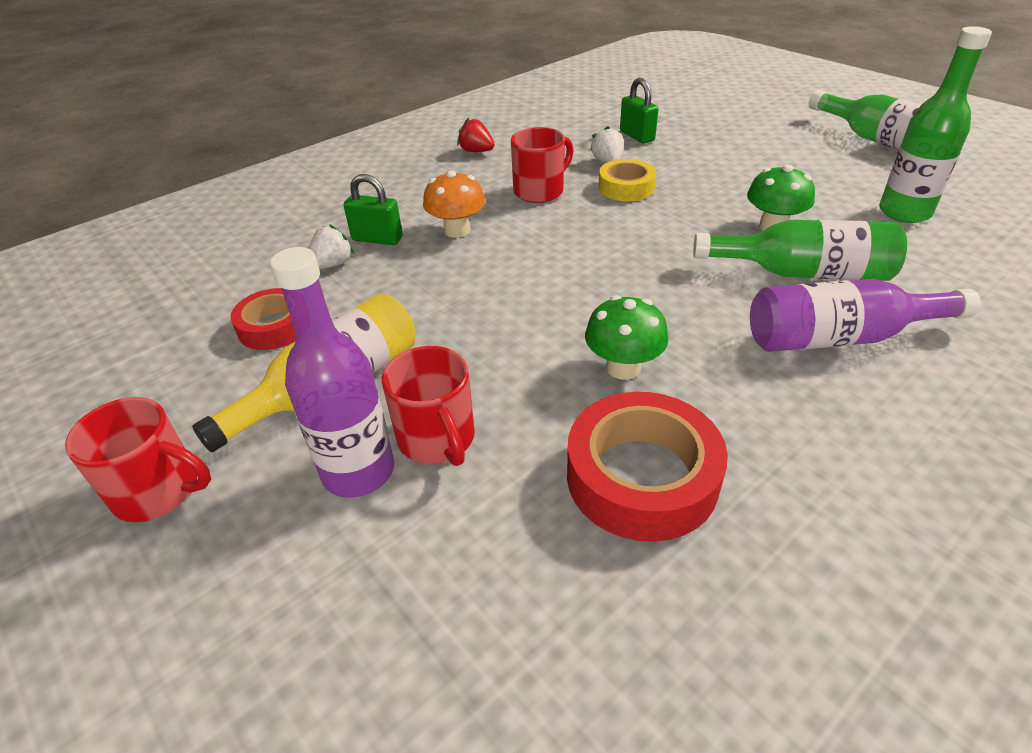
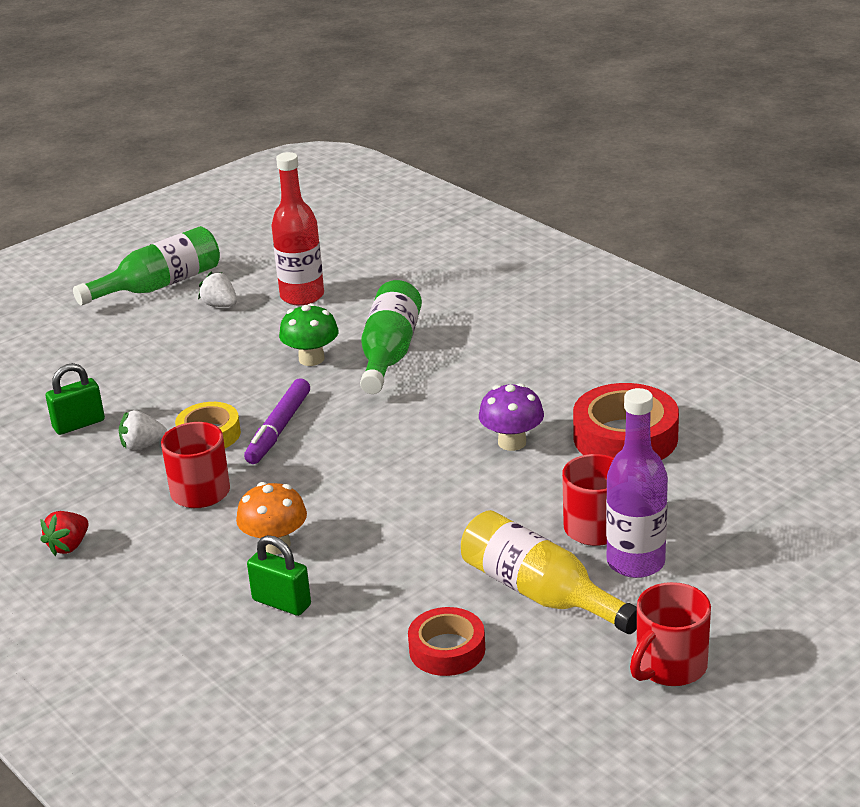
camera: 90 degrees left, 10 degrees down
red mug [65,397,211,522] -> red mug turned 150 degrees counterclockwise [630,582,711,686]
white strawberry [309,224,354,269] -> white strawberry moved to [198,271,237,307]
green padlock [344,174,403,245] -> green padlock turned 75 degrees counterclockwise [247,535,311,616]
green mushroom [585,295,669,380] -> purple mushroom [479,383,544,451]
purple bottle [750,279,981,352] -> none
green bottle [879,26,992,223] -> red bottle [271,152,324,306]
none -> purple marker [244,379,310,464]

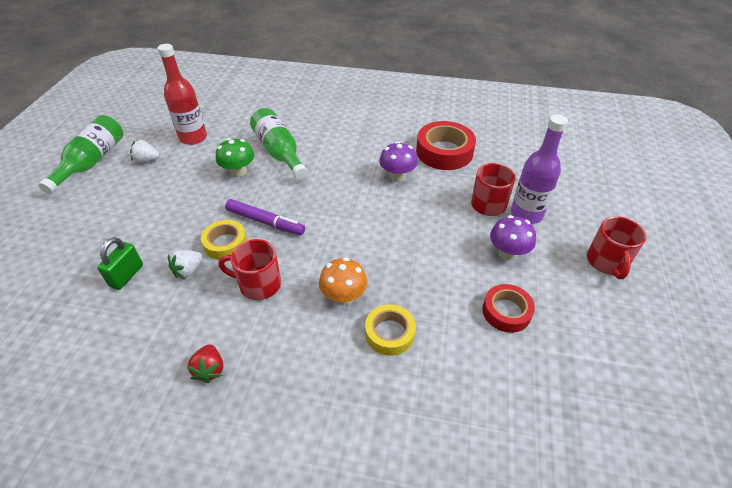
camera: 40 degrees left, 15 degrees up
purple marker [244,379,310,464] -> purple marker turned 45 degrees counterclockwise [225,199,305,235]
green padlock [247,535,311,616] -> yellow tape [365,304,416,356]
yellow bottle [461,510,637,634] -> purple mushroom [490,215,536,260]

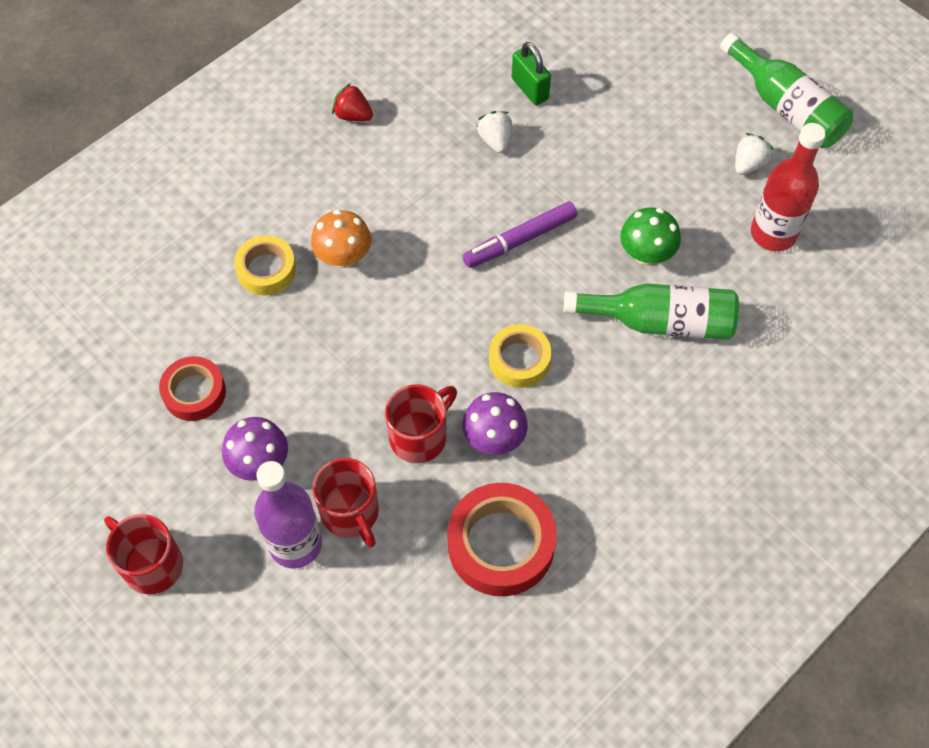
camera: 125 degrees right, 15 degrees up
yellow tape [201,220,247,260] -> yellow tape moved to [489,324,551,388]
red mug [219,239,281,300] -> red mug moved to [385,384,457,463]

